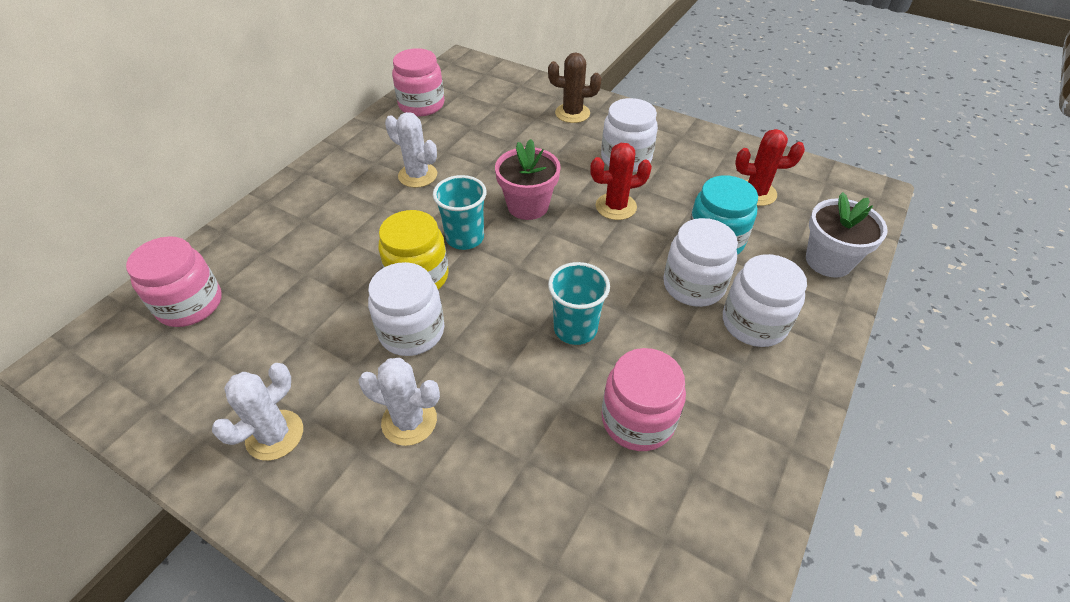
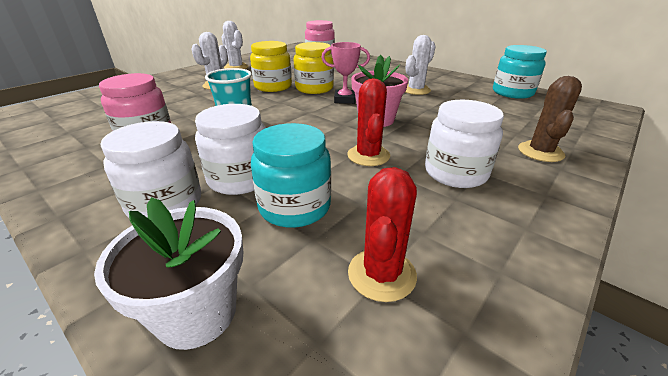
camera: 100 degrees right, 15 degrees down
white jar [368,262,445,356] -> yellow jar [250,41,292,92]
pink jar [392,48,444,116] -> turquoise jar [493,45,547,99]
turquoise cup [433,175,487,250] -> pink trophy [321,42,370,104]

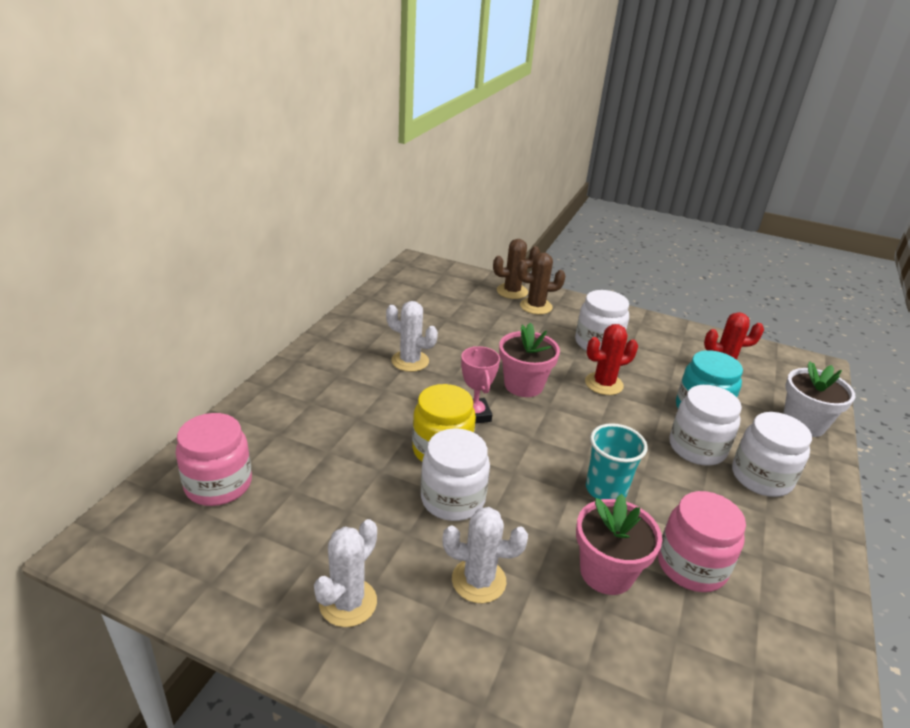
camera: 110 degrees left, 0 degrees up
yellow jar [250,41,292,92] -> white jar [421,428,490,521]
turquoise jar [493,45,547,99] -> none
none -> brown cactus [493,239,540,299]
none -> pink flower pot [576,494,662,595]

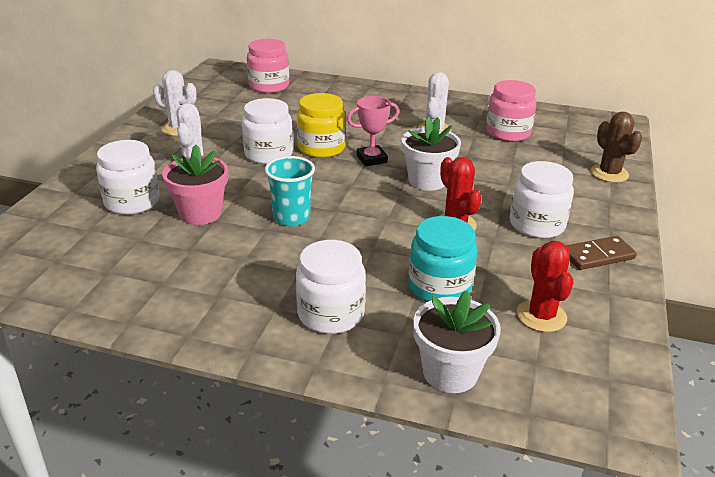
camera: 85 degrees right, 0 degrees up
pink flower pot [499,323,560,397] -> white flower pot [402,117,461,191]
brown cactus [517,252,565,315] -> none
pink jar [658,491,746,592] -> pink jar moved to [486,80,537,142]
white jar [669,385,742,465] -> white jar moved to [96,140,160,215]
none -> brown domino [566,236,637,270]

